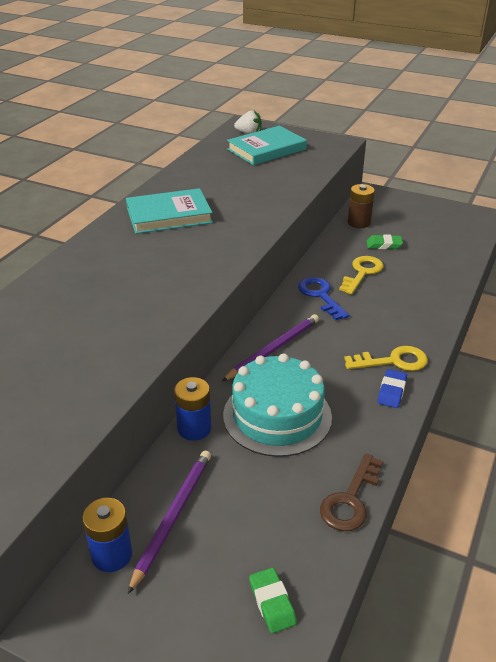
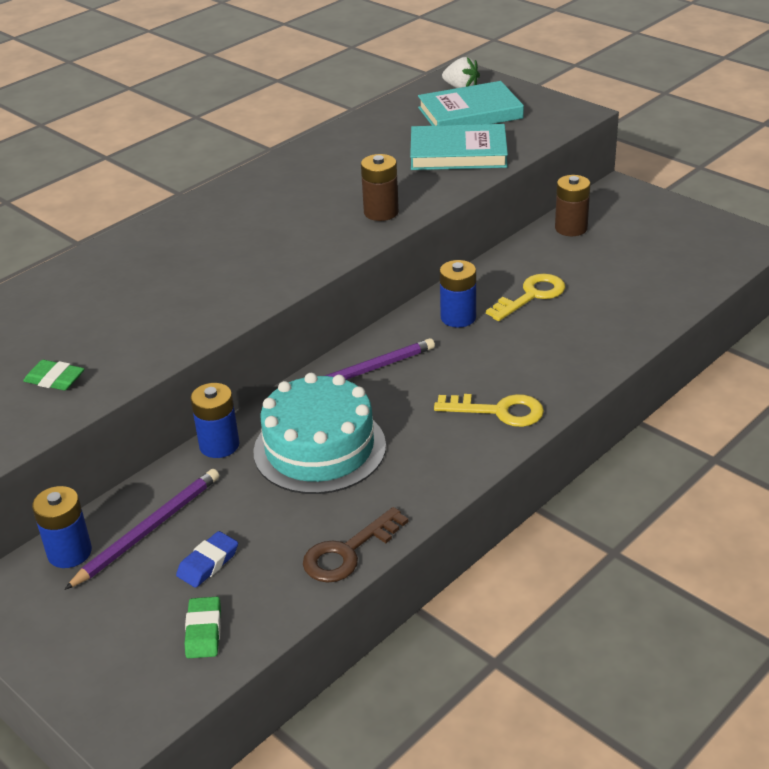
camera: 20 degrees right, 0 degrees up
turquoise book [126,188,213,234] -> turquoise book moved to [410,124,508,170]
blue key [298,277,349,320] -> blue battery [440,260,476,327]
green eraser [367,234,403,249] -> green eraser moved to [23,360,84,390]
blue eraser [377,369,407,408] -> blue eraser moved to [176,531,238,588]
none -> brown battery [361,154,399,221]

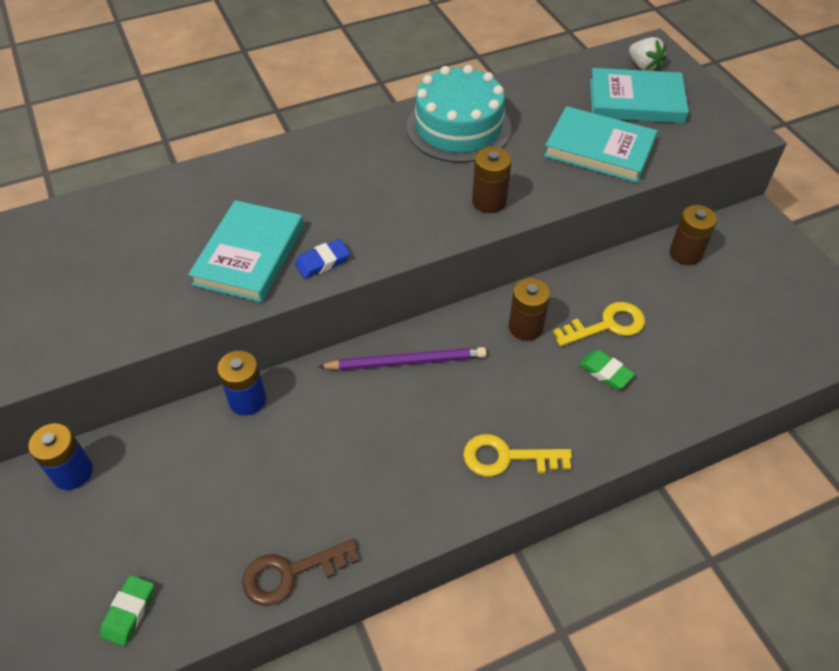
camera: 20 degrees right, 15 degrees up
green eraser [23,360,84,390] -> green eraser moved to [579,350,635,389]
purple pencil [64,469,219,590] -> none
blue eraser [176,531,238,588] -> blue eraser moved to [295,239,350,279]
turquoise cake [253,373,386,494] -> turquoise cake moved to [407,65,511,163]
yellow key [434,394,544,427] -> yellow key turned 150 degrees clockwise [463,434,572,476]
blue battery [440,260,476,327] -> brown battery [509,278,550,341]
none -> turquoise book [188,200,304,302]

